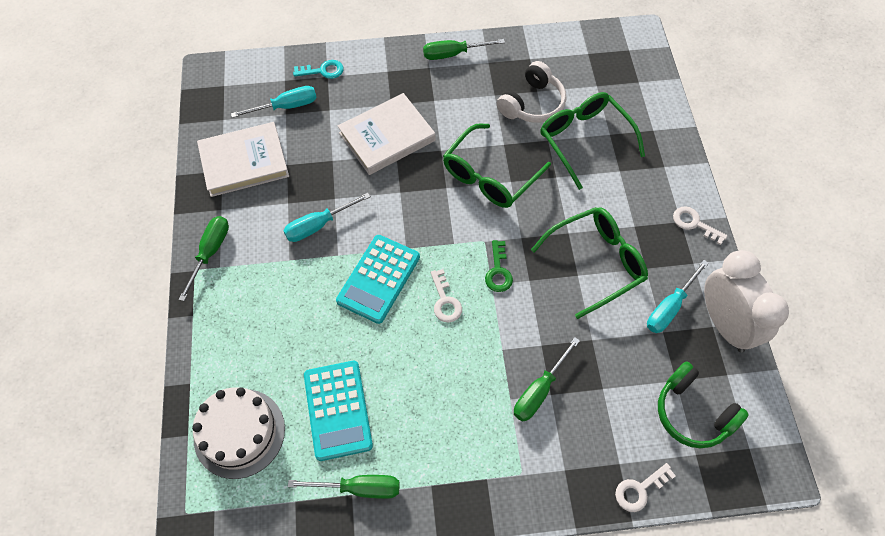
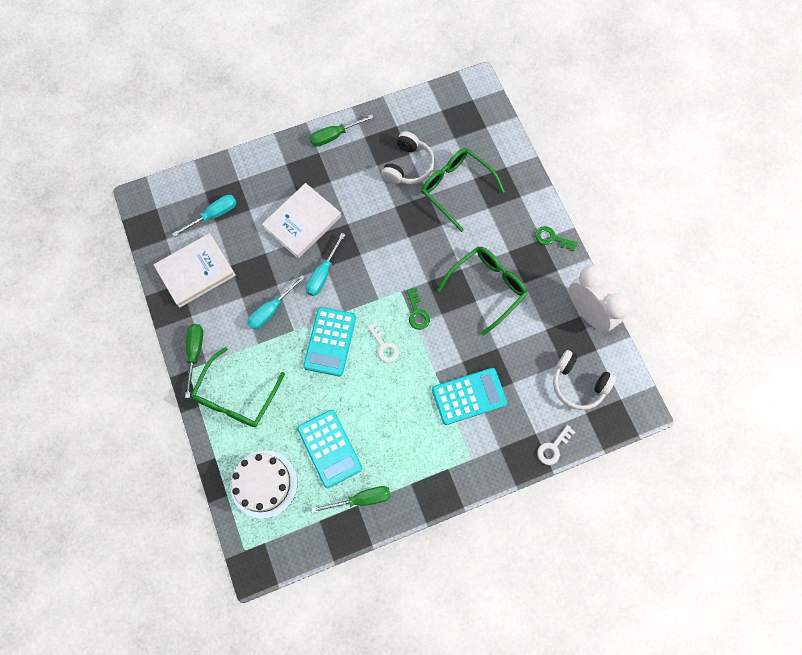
camera: 15 degrees left, 10 degrees up
turquoise key [293,60,344,79] -> none
green glasses [443,123,551,208] -> green glasses moved to [191,347,285,427]
green screwdriver [514,337,580,421] -> turquoise calculator [432,368,507,425]
turquoise screwdriver [647,260,709,333] -> turquoise screwdriver moved to [306,233,345,296]
green headphones [658,361,749,448] -> white headphones [553,350,616,410]
white key [673,206,728,245] -> green key [535,226,578,251]

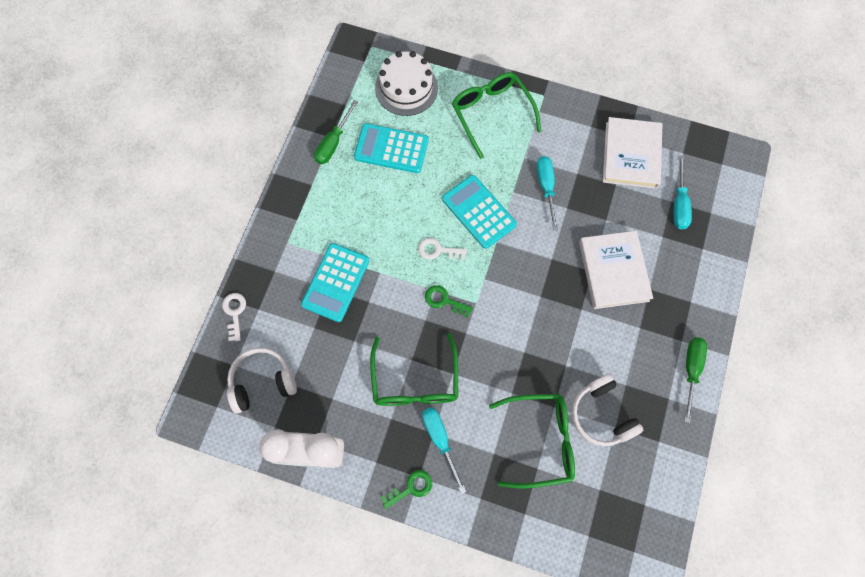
camera: 130 degrees right, 0 degrees up
green screwdriver [185,324,203,398] -> none
turquoise screwdriver [306,233,345,296] -> turquoise screwdriver moved to [422,407,466,494]

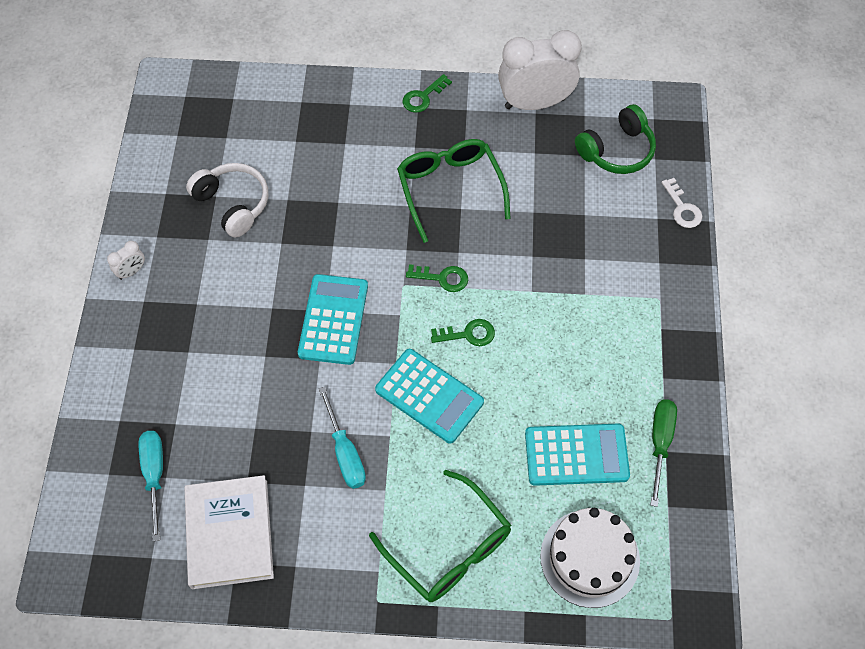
camera: 165 degrees right, 10 degrees down
white headphones [227,347,297,413] -> green headphones [575,104,656,174]
turquoise calculator [301,243,370,322] -> turquoise calculator moved to [298,274,368,365]
white key [418,238,467,260] -> green key [431,319,495,346]
turquoise screwdriver [422,407,466,494] -> none
green glasses [489,394,575,489] -> none
white book [579,231,653,309] -> none
green screwdriver [684,337,707,423] -> white clock [107,241,145,280]

